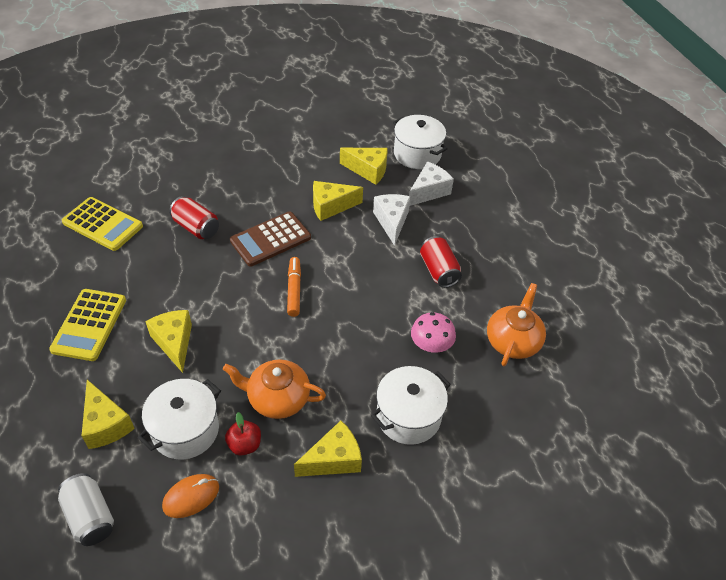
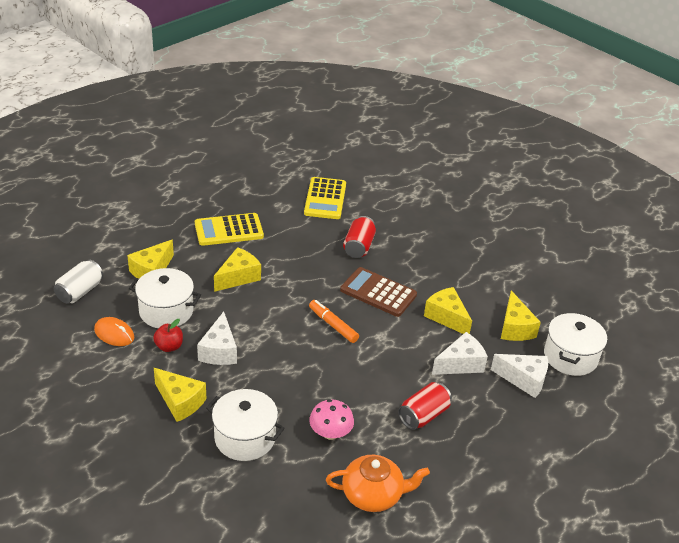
camera: 65 degrees right, 10 degrees down
orange teapot [223,359,326,419] -> white cheese [197,312,237,365]
orange marker [287,257,301,317] -> orange marker turned 105 degrees counterclockwise [309,300,359,343]

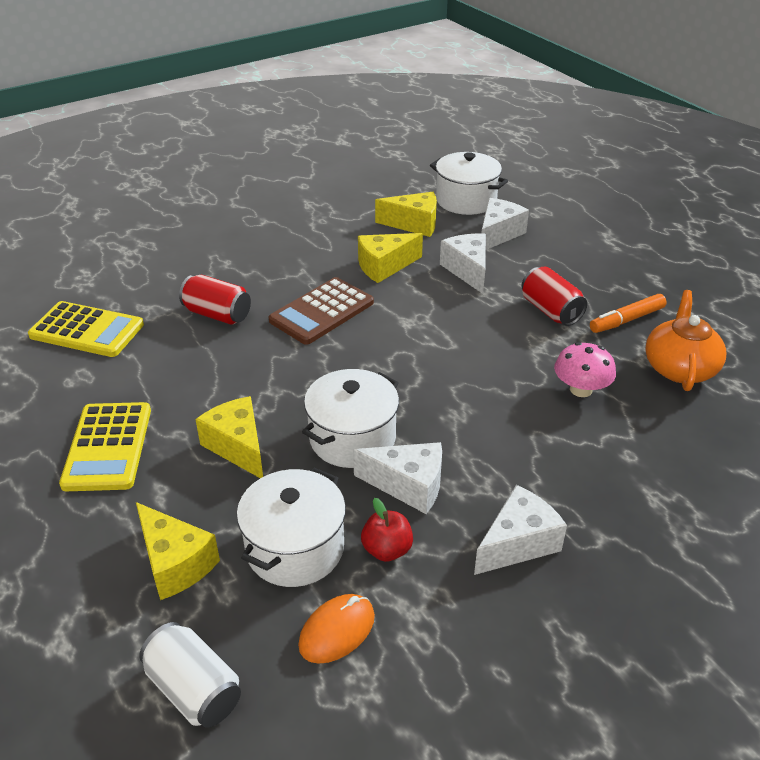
camera: 75 degrees left, 0 degrees up
yellow cheese [154,368,206,422] -> white cheese [474,485,567,575]
white pot [206,389,285,461] -> white pot moved to [302,369,399,468]
orange marker [309,300,359,343] -> orange marker moved to [590,294,666,333]

